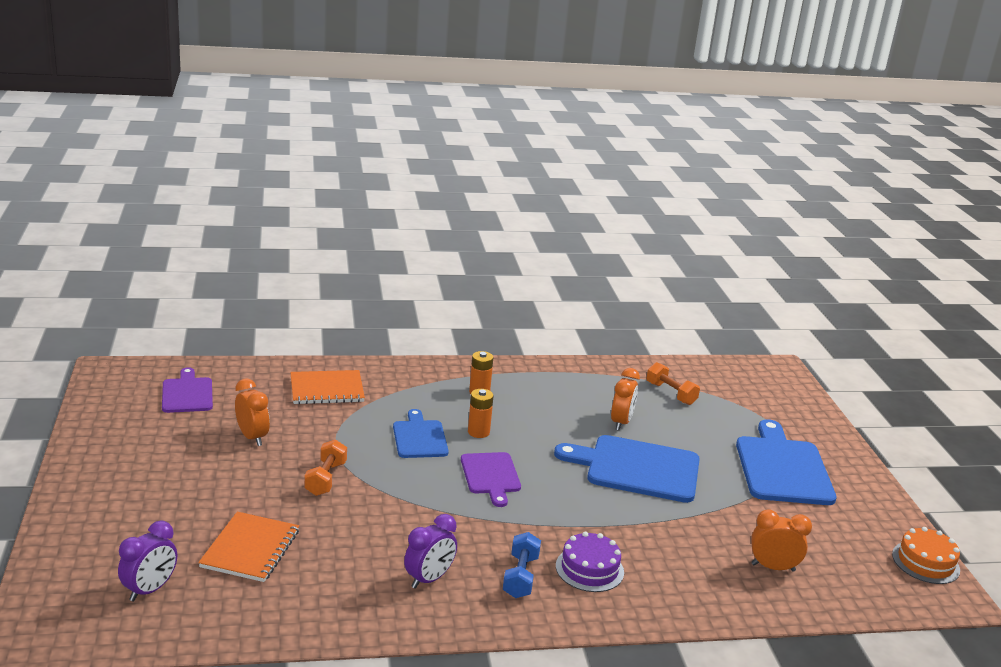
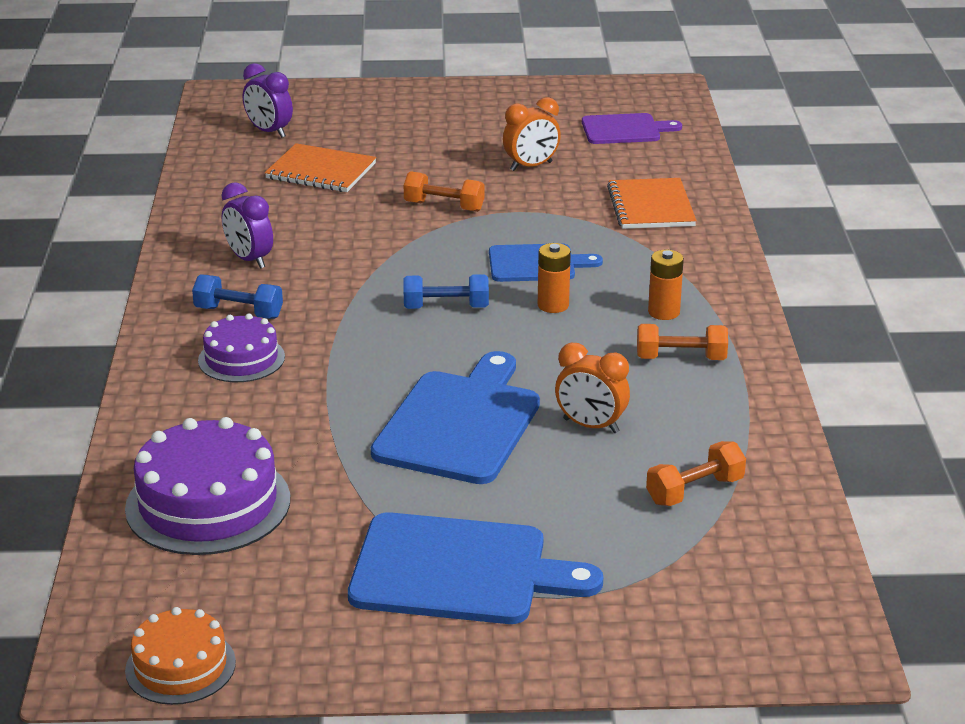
camera: 100 degrees right, 5 degrees up
purple cutting board [461,452,521,507] -> blue dumbbell [403,274,489,309]
orange clock [751,509,812,572] -> purple cake [125,417,290,555]
none -> orange dumbbell [637,324,728,360]

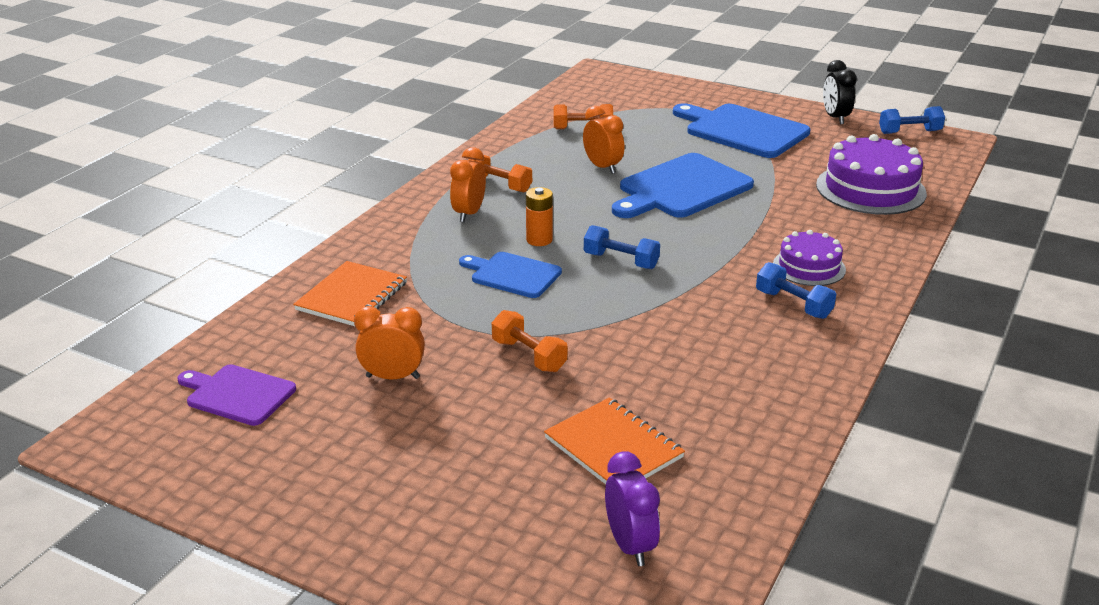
camera: 150 degrees left, 0 degrees up
orange cake [125,607,236,705] -> blue dumbbell [879,106,945,134]
purple clock [222,182,273,269] -> none
orange battery [648,250,684,320] -> orange clock [450,147,486,222]
none -> black clock [823,60,857,124]

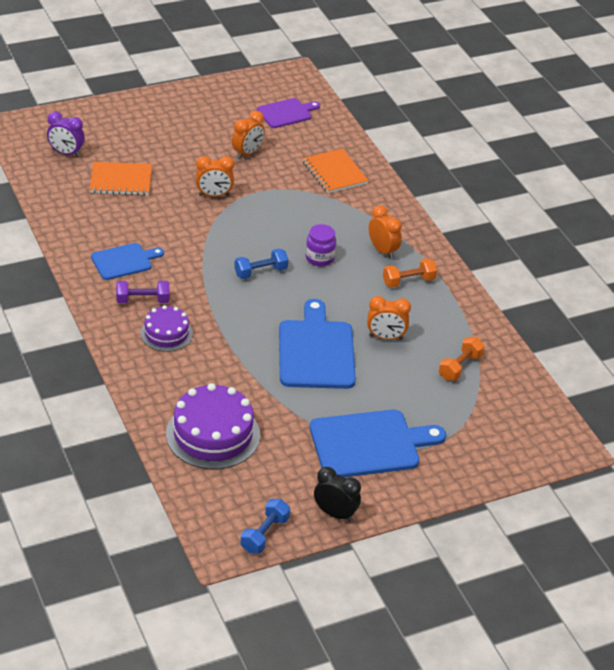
camera: 125 degrees right, 10 degrees up
blue cutting board [459,252,562,298] -> blue cutting board moved to [91,243,164,280]
orange dumbbell [492,310,567,372] -> orange clock [196,156,234,197]
orange battery [526,187,553,246] -> purple jar [306,224,336,266]
blue dumbbell [756,262,836,319] -> purple dumbbell [116,281,169,303]

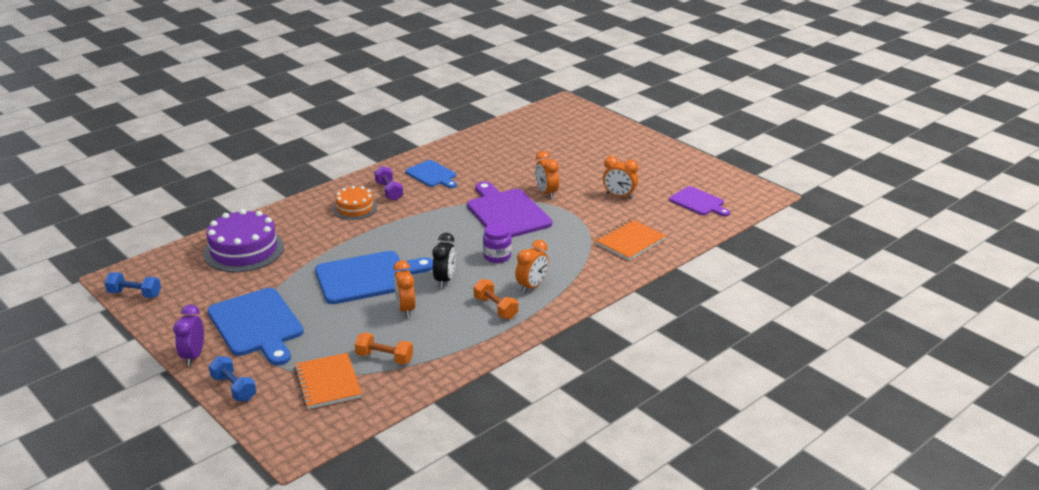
camera: 75 degrees right, 10 degrees down
purple clock [47,112,85,157] -> purple clock moved to [173,304,204,366]
orange notebook [90,162,152,195] -> orange notebook moved to [294,353,362,409]
purple cake [140,305,193,352] -> orange cake [333,186,377,220]
blue dumbbell [234,248,288,279] -> blue dumbbell moved to [209,356,256,401]
black clock [314,467,361,522] -> black clock moved to [432,233,456,288]
none -> purple cutting board [467,181,552,238]

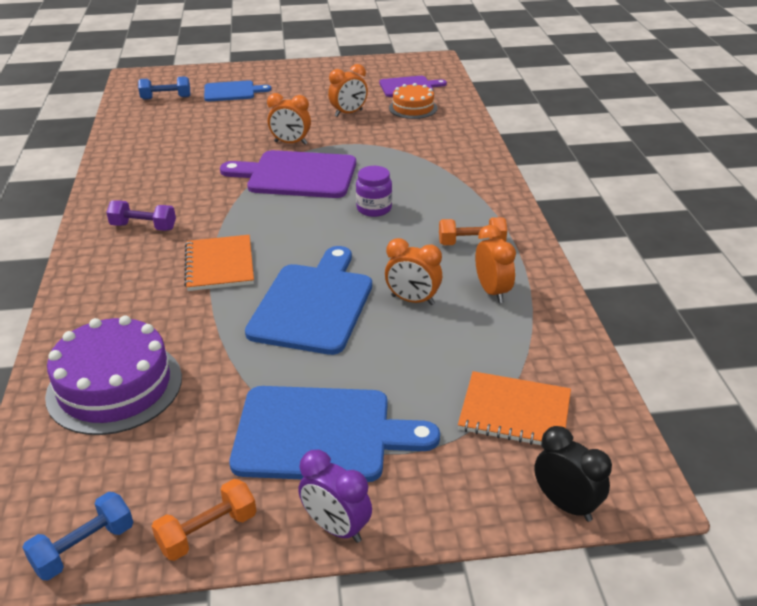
camera: 55 degrees left, 5 degrees up
blue dumbbell [209,356,256,401] -> blue dumbbell moved to [138,76,190,100]
orange cake [333,186,377,220] -> orange cake moved to [389,83,438,119]
orange dumbbell [355,333,413,365] -> orange dumbbell moved to [152,479,256,561]
blue cutting board [405,160,457,188] -> blue cutting board moved to [204,81,272,101]
black clock [432,233,456,288] -> black clock moved to [534,426,612,522]
orange clock [515,240,549,293] -> orange clock moved to [475,225,516,303]
orange notebook [595,219,666,260] -> orange notebook moved to [184,235,254,291]

